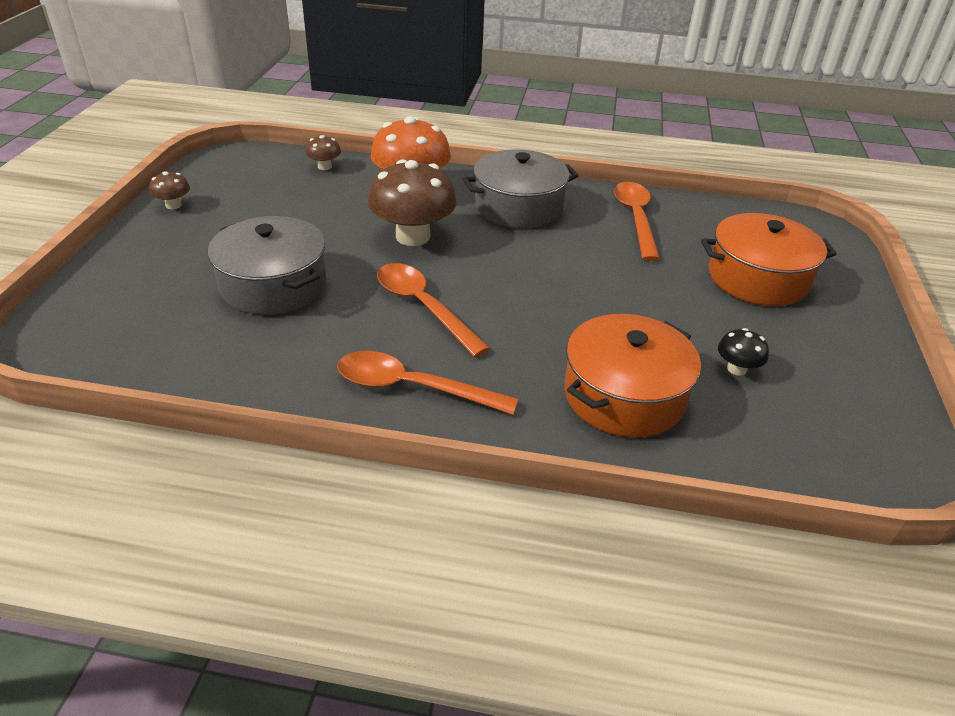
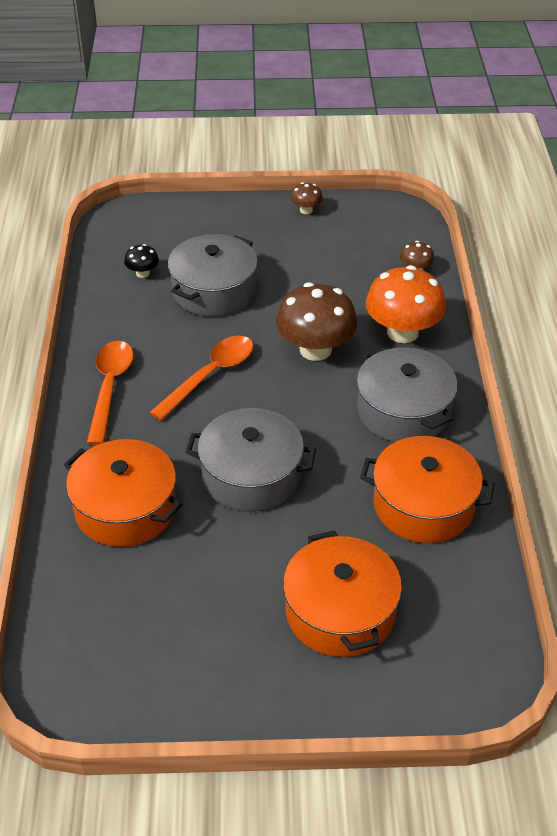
camera: 80 degrees right, 5 degrees up
orange spoon [614,182,660,261] -> orange pot [360,436,495,543]
black mushroom [718,328,769,376] -> black mushroom moved to [124,244,159,278]
none -> grey pot [186,408,316,512]

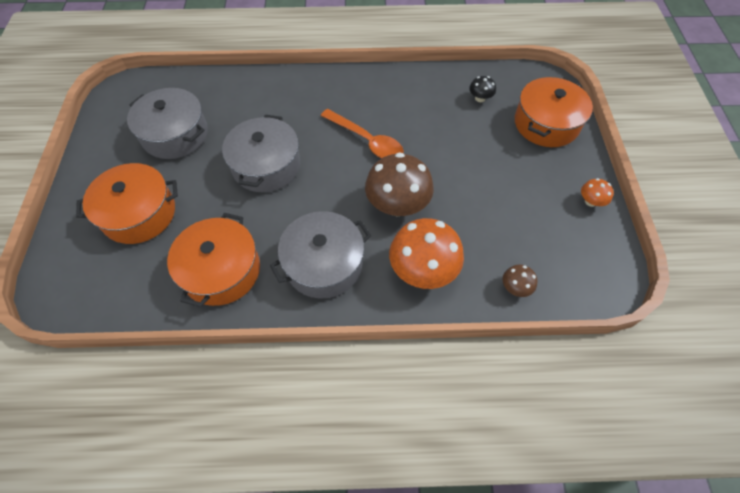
camera: 90 degrees right, 15 degrees up
orange pot [64,439,182,547] -> orange pot moved to [515,77,593,147]
orange spoon [87,341,134,445] -> none
grey pot [168,234,258,317] -> grey pot moved to [127,88,208,159]
brown mushroom [290,182,323,214] -> orange mushroom [581,178,614,207]

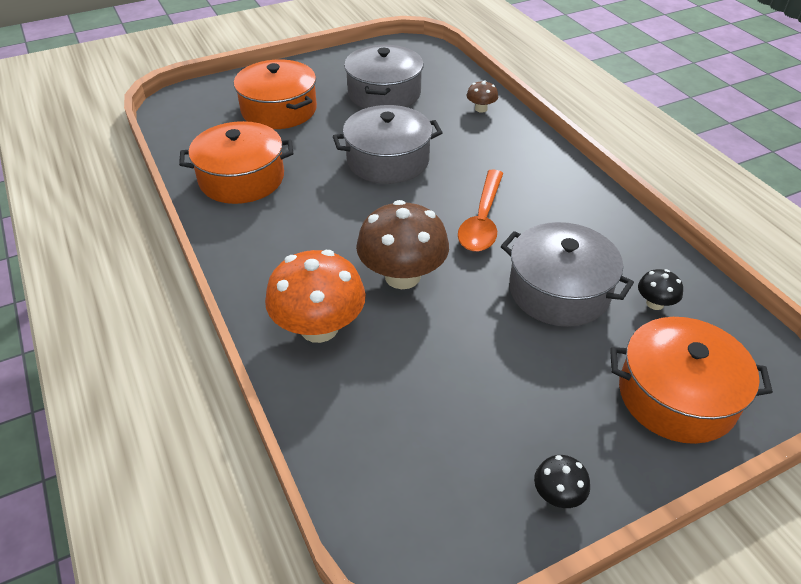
camera: 65 degrees right, 15 degrees down
grey pot [270,211,371,299] -> grey pot moved to [501,222,634,327]
brown mushroom [503,265,537,297] -> brown mushroom moved to [466,80,498,112]
orange mushroom [581,178,614,207] -> black mushroom [534,455,590,508]

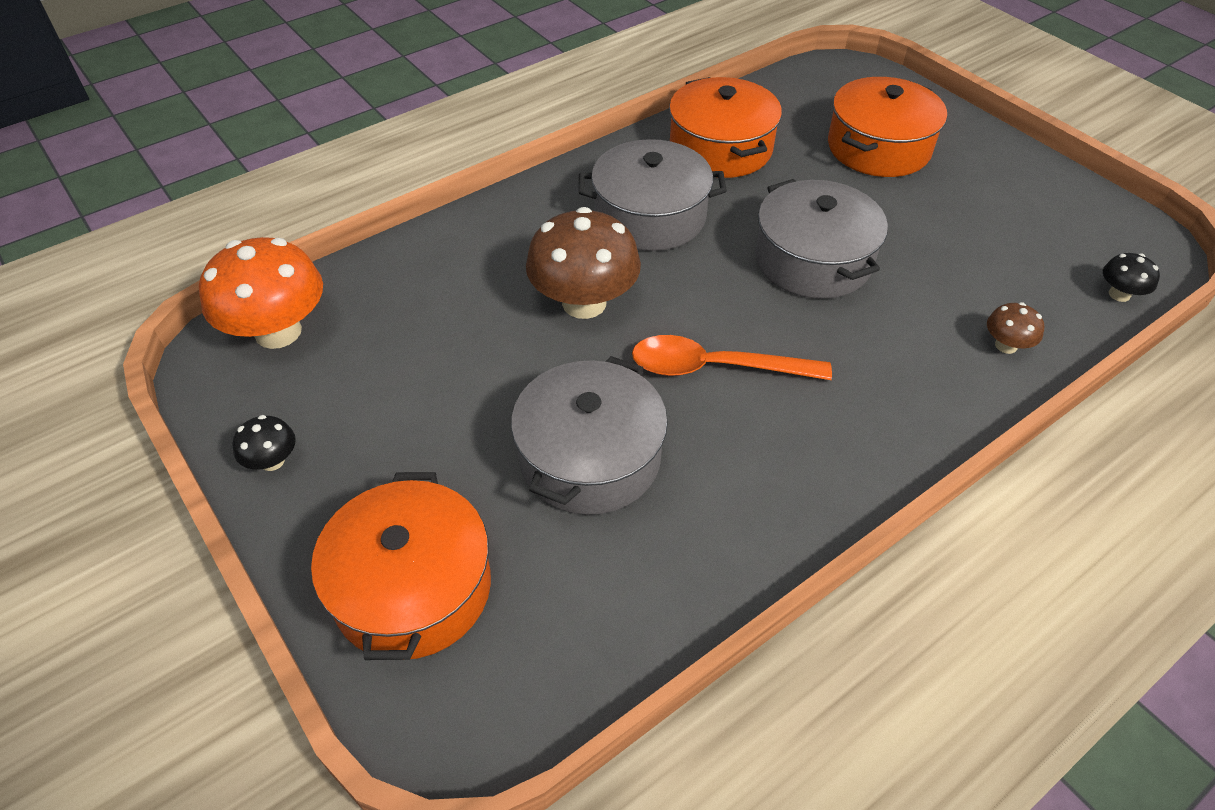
camera: 80 degrees right, 5 degrees up
orange mushroom [265,250,366,343] -> orange mushroom moved to [199,237,323,349]
grey pot [344,45,424,109] -> grey pot moved to [579,139,727,251]
black mushroom [638,269,683,310] -> black mushroom moved to [1103,253,1160,302]

